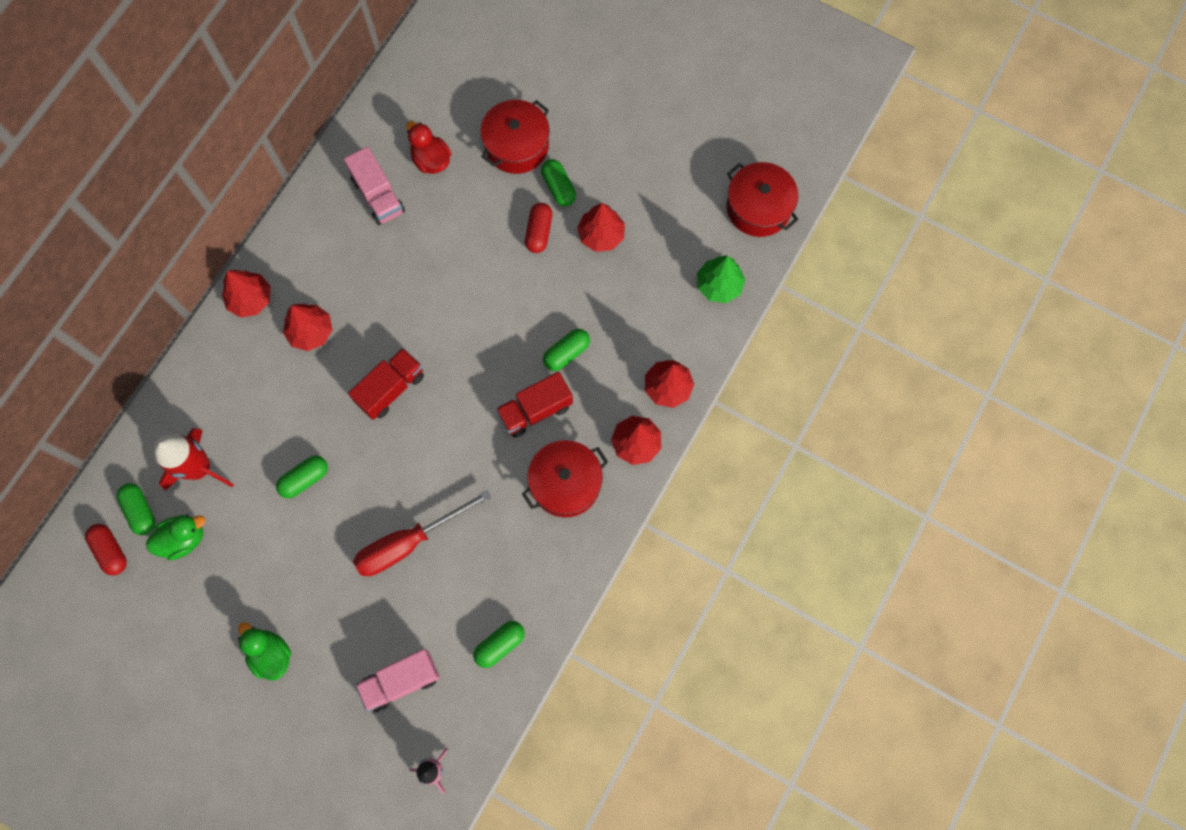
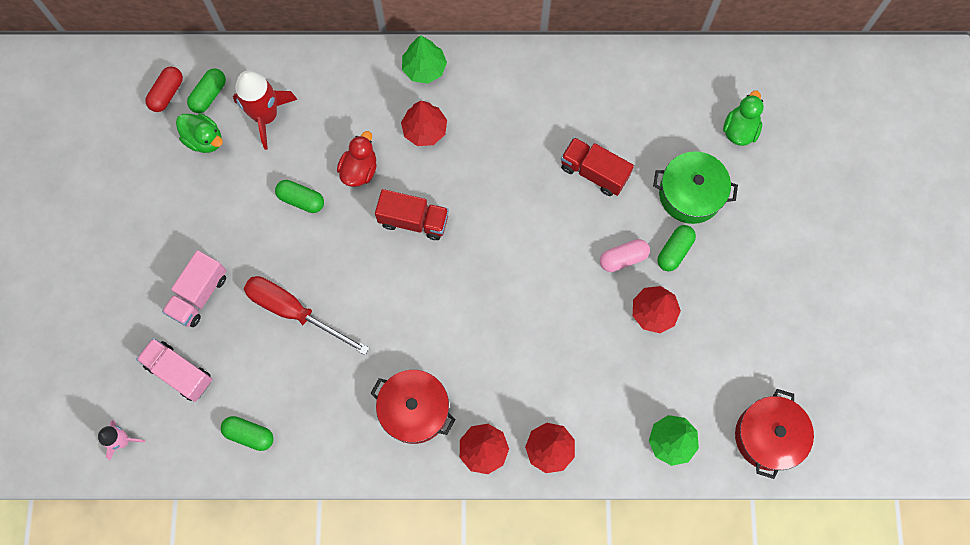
camera: 60 degrees right, 0 degrees up
red tree [222,270,271,318] -> green tree [402,35,447,84]
green duck [238,622,291,680] -> green duck moved to [723,91,764,146]
pink truck [344,146,405,225] -> pink truck moved to [162,250,227,327]
red duck [406,121,452,174] -> red duck moved to [337,131,377,187]
red pot [480,100,550,174] -> green pot [653,151,738,224]
red truck [496,372,573,438] -> red truck moved to [561,137,634,196]
red capsule [525,203,552,253] -> pink capsule [600,239,650,272]
green capsule [543,329,590,371] -> none

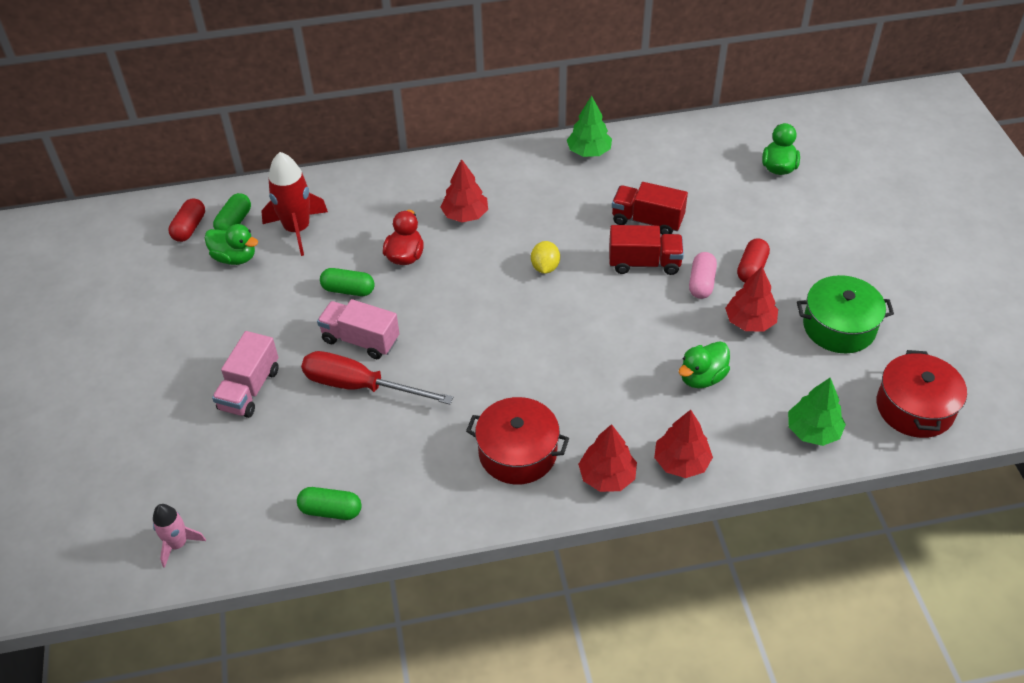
camera: 10 degrees left, 25 degrees down
pink truck [136,338,213,402] -> pink truck moved to [317,299,399,359]
red truck [375,189,449,240] -> red truck moved to [609,225,684,275]
green tree [402,35,447,84] -> green tree moved to [567,96,612,157]
pink capsule [600,239,650,272] -> pink capsule turned 45 degrees counterclockwise [689,252,717,299]
green pot [653,151,738,224] -> green pot moved to [797,275,894,353]
green capsule [657,225,696,271] -> red capsule [737,238,770,282]
none -> yellow lemon [531,241,560,274]
none -> green duck [679,341,730,388]

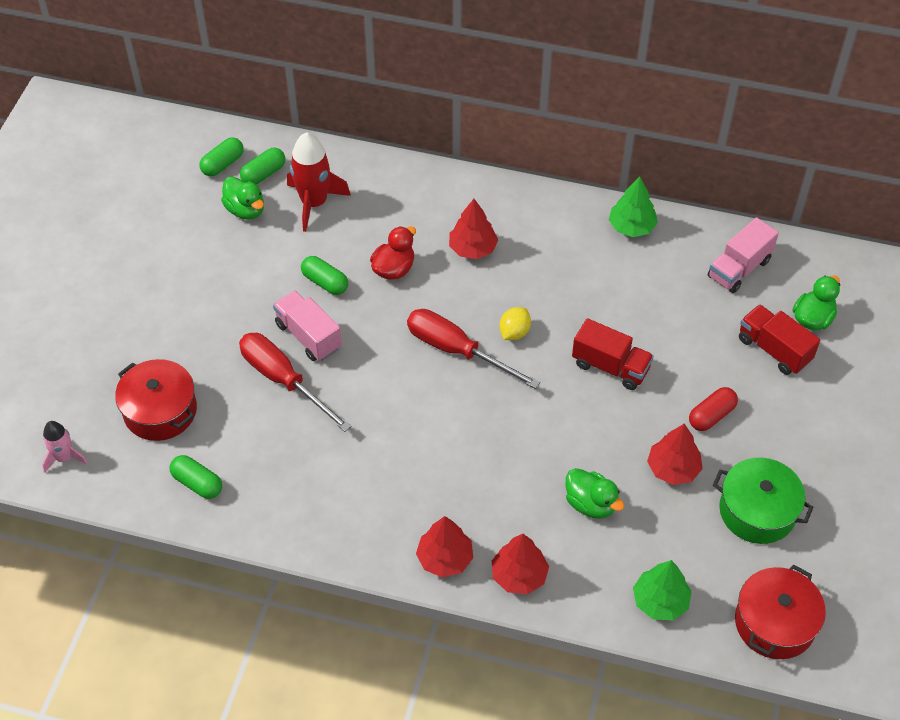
camera: 25 degrees right, 5 degrees up
red capsule [168,198,205,242] -> green capsule [200,137,244,176]
pink truck [212,331,279,418] -> pink truck moved to [708,217,779,293]
red pot [466,397,569,484] -> red pot moved to [115,359,197,441]
red truck [612,182,688,235] -> red truck moved to [739,304,820,375]
green duck [679,341,730,388] -> green duck turned 120 degrees counterclockwise [565,468,625,519]
pink capsule [689,252,717,299] -> none
none -> red screwdriver [407,309,540,389]

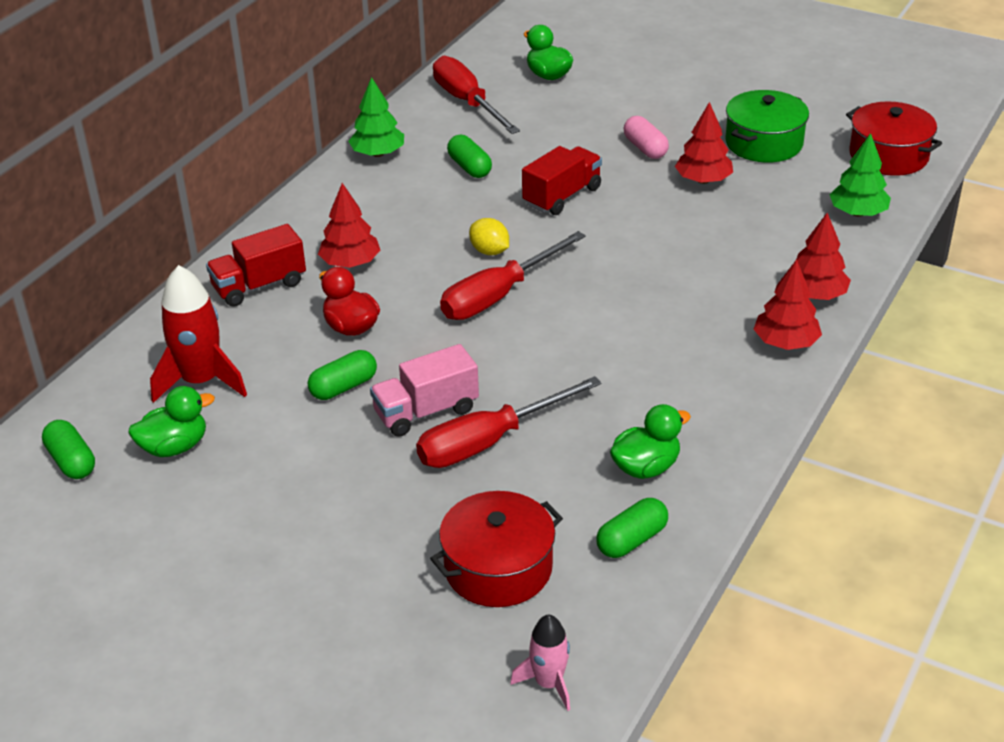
camera: 75 degrees left, 15 degrees down
green capsule [240,148,285,184] -> green capsule moved to [447,135,492,178]
green duck [565,468,625,519] -> green duck moved to [610,404,691,479]
red capsule [689,387,738,431] -> pink capsule [624,116,669,159]
pink truck [708,217,779,293] -> red screwdriver [433,56,520,134]
red truck [739,304,820,375] -> red truck moved to [206,224,306,307]

